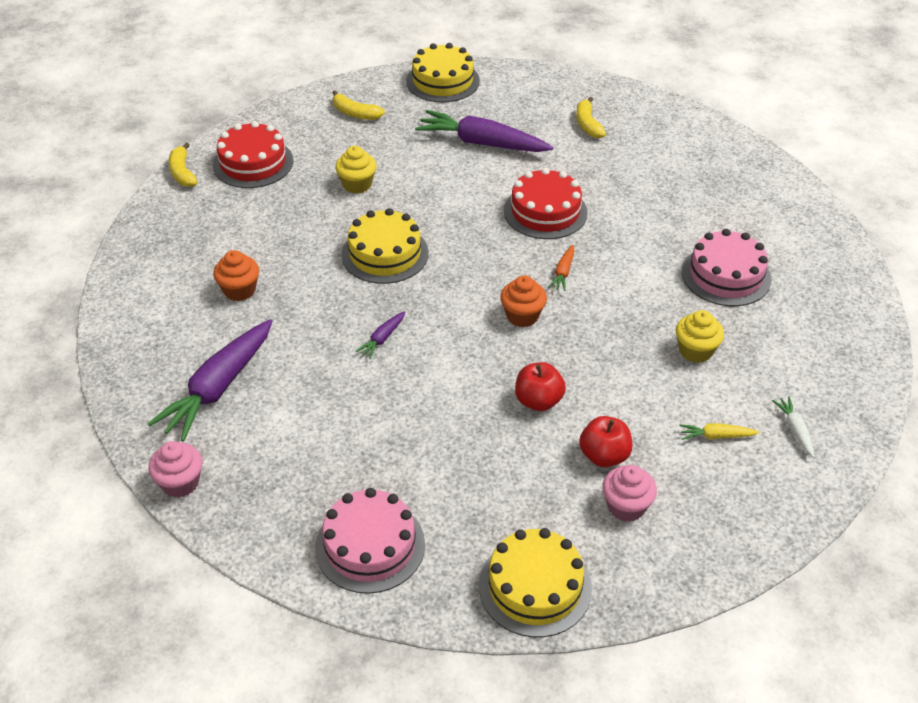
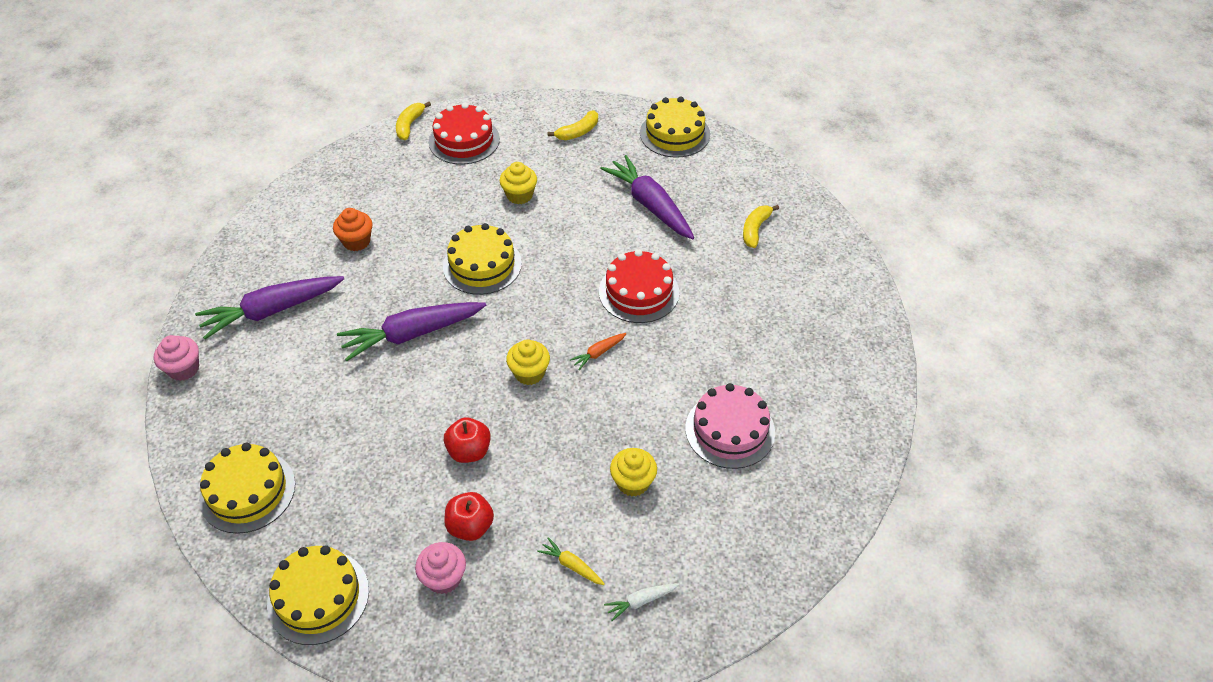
camera: 35 degrees right, 5 degrees up
pink cake [315,488,425,594] -> yellow cake [199,443,296,534]
yellow banana [333,90,385,120] -> yellow banana turned 105 degrees counterclockwise [548,110,598,140]
purple carrot [355,311,405,359] -> purple carrot [337,302,486,361], size x2.28
orange cupcake [500,276,547,327] -> yellow cupcake [506,339,550,385]
white carrot [772,397,815,458] -> white carrot turned 135 degrees counterclockwise [604,583,679,621]

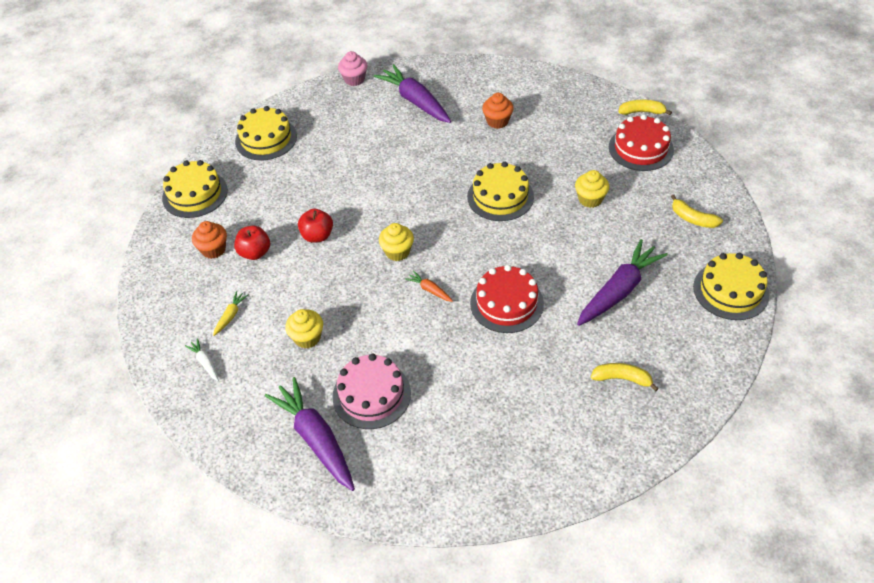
camera: 80 degrees right, 0 degrees up
purple carrot [337,302,486,361] -> purple carrot moved to [265,377,355,491]
pink cupcake [415,542,466,594] -> orange cupcake [192,221,227,259]

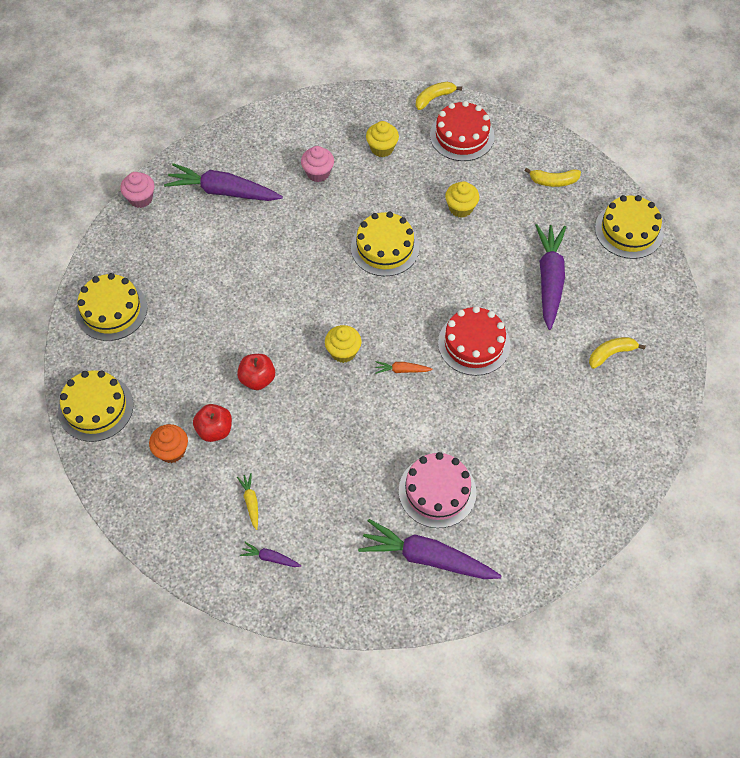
camera: 40 degrees left, 10 degrees up
white carrot [185,338,219,381] -> purple carrot [240,542,301,567]
yellow cupcake [285,309,323,348] -> yellow cupcake moved to [366,121,399,157]
orange cupcake [482,93,514,129] -> pink cupcake [301,146,334,182]

